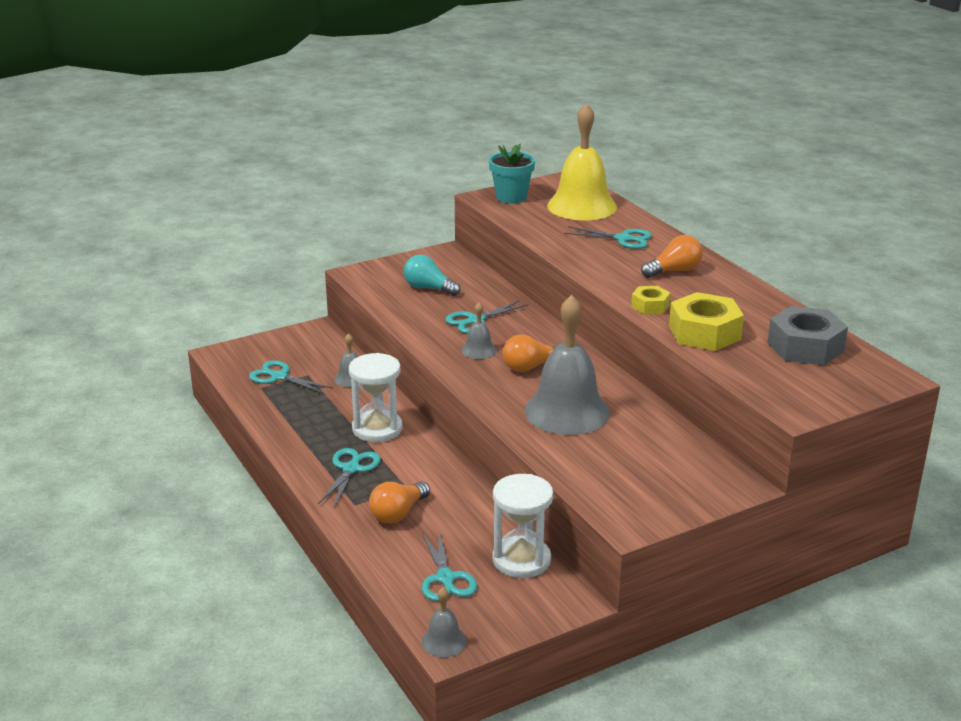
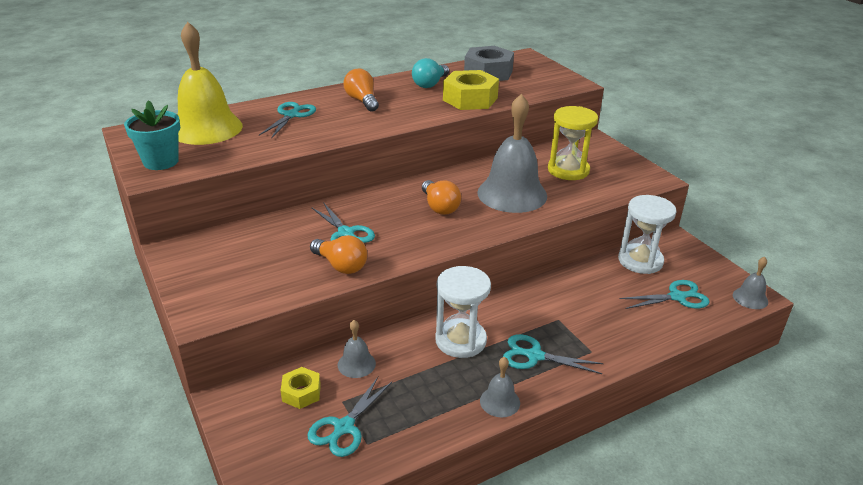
camera: 90 degrees left, 5 degrees up
orange light bulb [369,481,430,523] -> orange light bulb moved to [310,235,367,274]
turquoise light bulb [404,255,461,296] -> turquoise light bulb moved to [412,58,449,88]
grey bell [461,302,497,359] -> grey bell moved to [480,357,520,417]
yellow nut [631,286,670,315] -> yellow nut moved to [281,367,321,409]
none -> yellow hourglass [548,106,598,180]

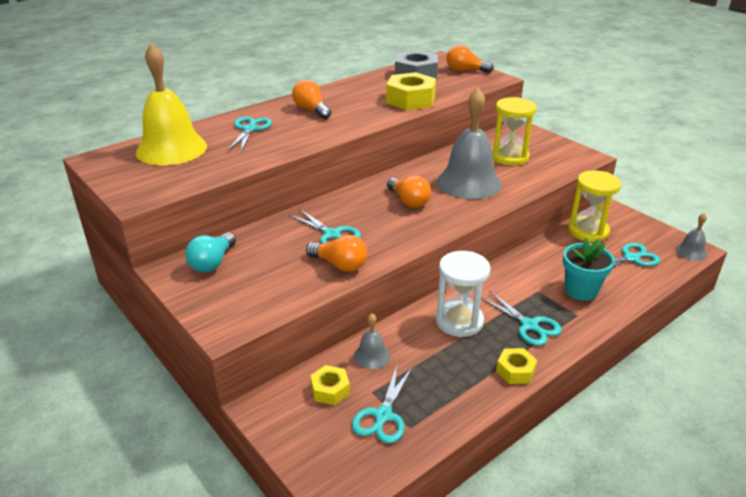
camera: 10 degrees left, 0 degrees up
turquoise flower pot [124,100,180,170] -> turquoise flower pot moved to [563,238,615,301]
turquoise light bulb [412,58,449,88] -> turquoise light bulb moved to [185,232,236,272]
grey bell [480,357,520,417] -> yellow nut [496,348,537,384]
turquoise scissors [503,334,604,374] -> turquoise scissors turned 135 degrees counterclockwise [481,291,562,346]
white hourglass [618,195,676,274] -> yellow hourglass [568,170,621,242]
none -> orange light bulb [447,45,494,73]

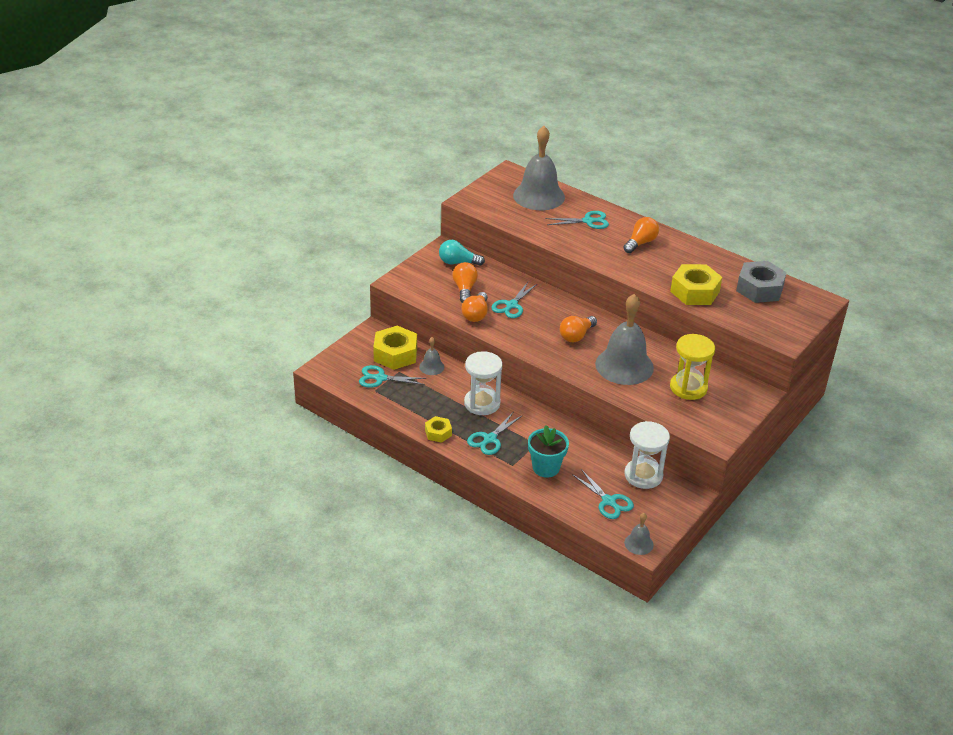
camera: 75 degrees right, 5 degrees up
yellow bell [136,43,207,165] -> grey bell [513,126,565,210]
yellow nut [310,365,350,405] -> yellow nut [373,326,417,370], size x1.83
orange light bulb [447,45,494,73] -> orange light bulb moved to [452,262,478,303]
yellow hourglass [568,170,621,242] -> white hourglass [624,421,670,489]

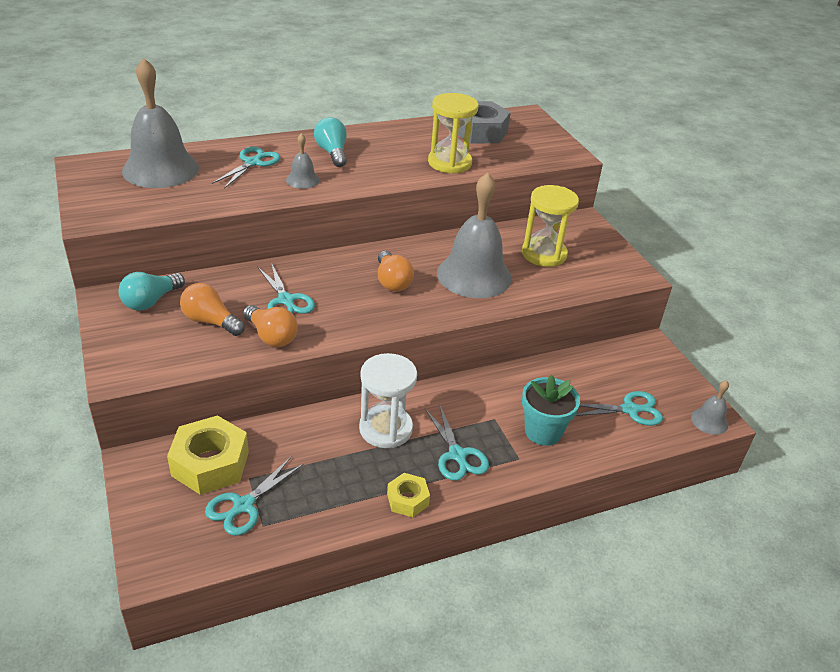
camera: 60 degrees left, 0 degrees up
grey bell [419,337,444,375] -> grey bell moved to [286,133,320,189]
orange light bulb [623,217,659,253] -> turquoise light bulb [314,117,347,167]
white hourglass [624,421,670,489] -> none
yellow nut [670,264,722,305] -> yellow hourglass [428,93,479,174]

